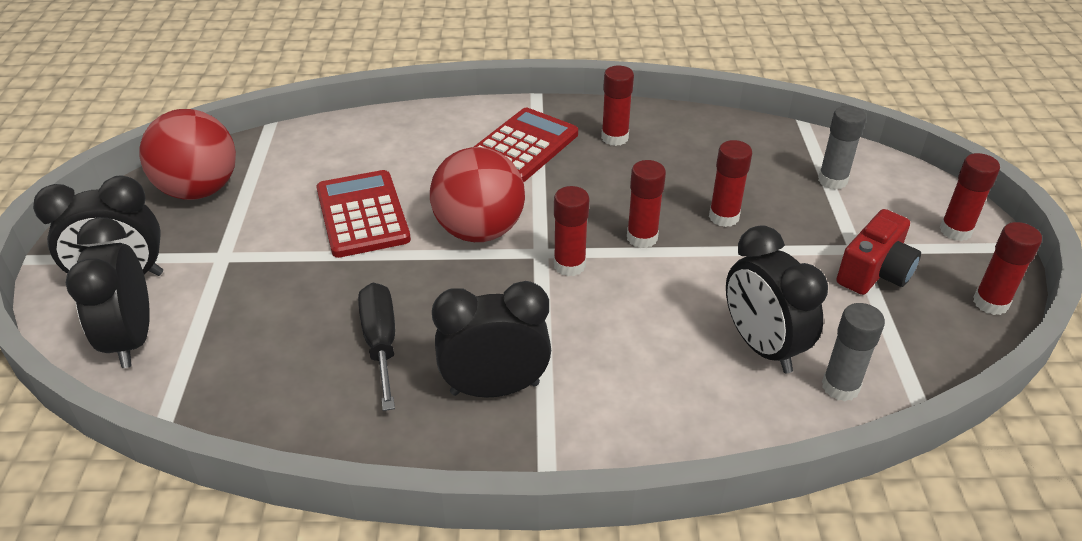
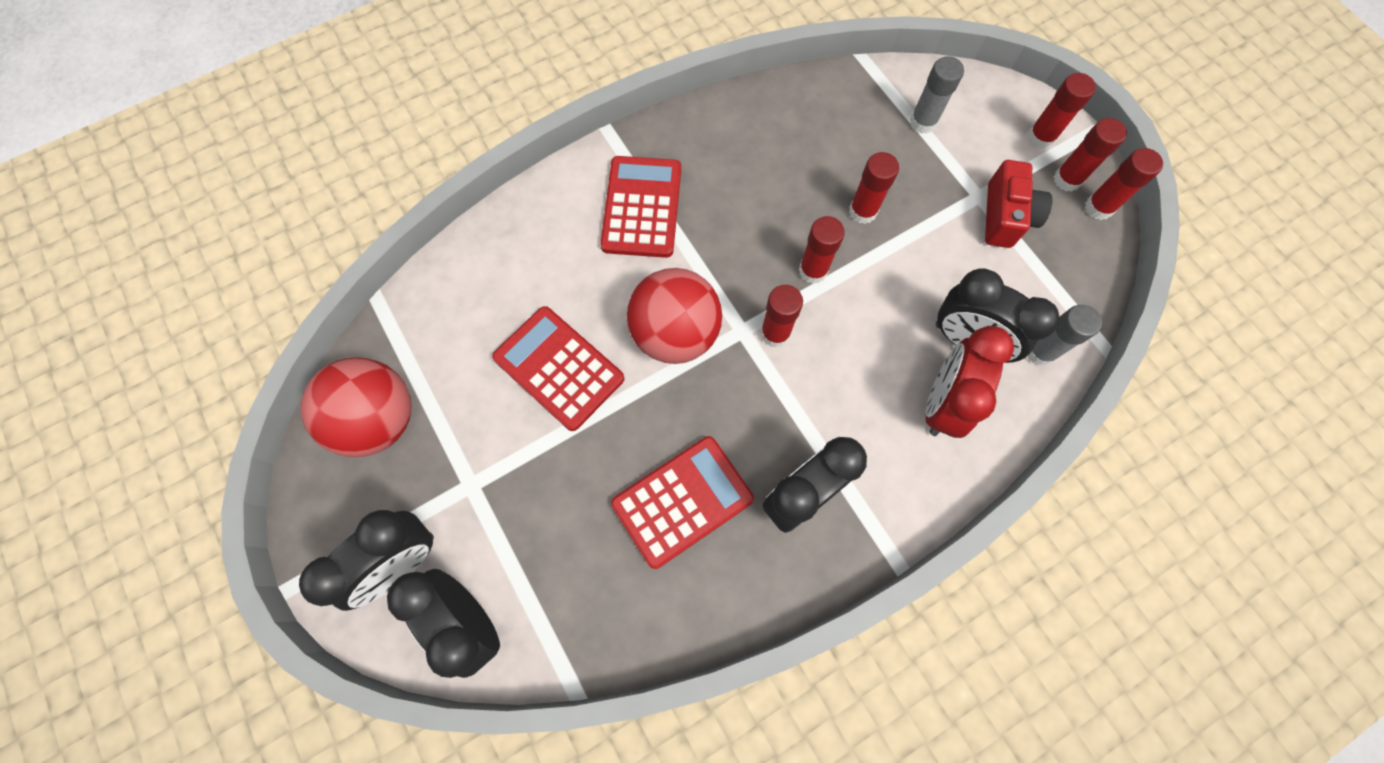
camera: 30 degrees left, 30 degrees up
black screwdriver [358,283,395,411] -> red calculator [611,436,754,569]
red glue stick [601,66,634,146] -> red glue stick moved to [1054,118,1127,192]
none -> red clock [926,326,1014,438]

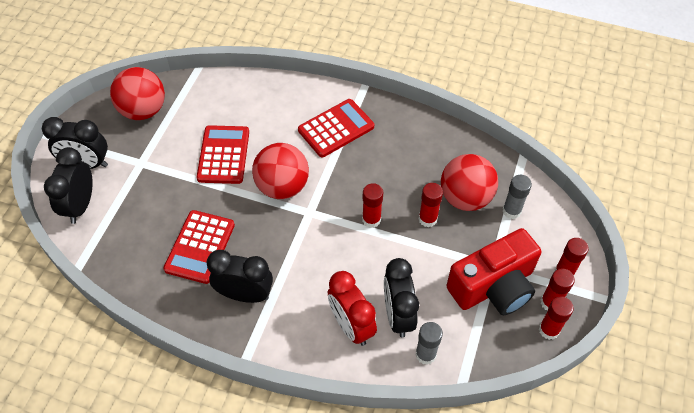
camera: 50 degrees right, 15 degrees down
red calculator [611,436,754,569] -> red calculator turned 90 degrees clockwise [163,210,235,284]
red glue stick [760,285,803,348] -> none
red clock [926,326,1014,438] -> red clock turned 105 degrees counterclockwise [328,271,377,346]
red camera [985,160,1053,248] -> red camera [446,228,541,315], size x1.68
none -> red ball [441,154,498,211]

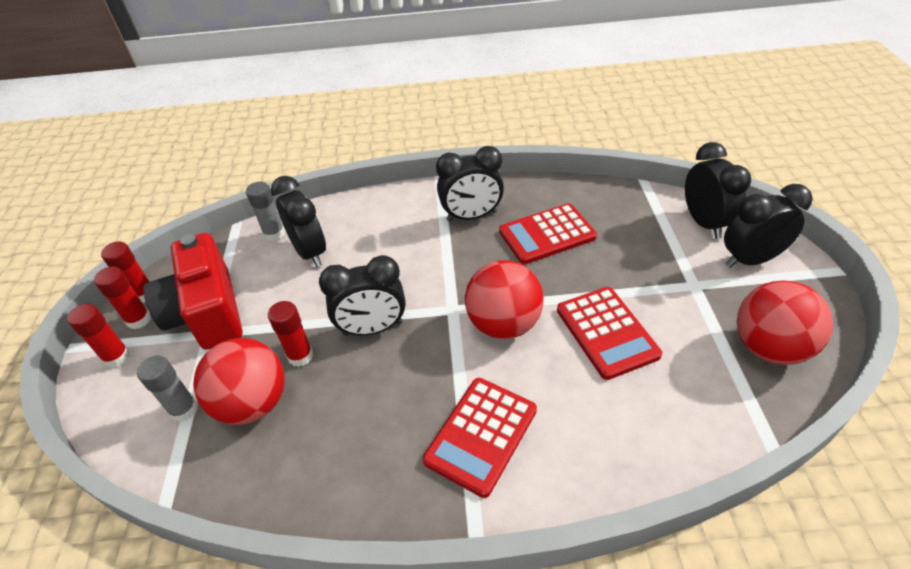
camera: 160 degrees right, 10 degrees down
red calculator [163,210,235,284] -> red calculator turned 105 degrees counterclockwise [499,203,597,264]
red clock [328,271,377,346] -> none
red glue stick [362,183,383,228] -> black clock [319,255,406,336]
red camera [446,228,541,315] -> red camera turned 60 degrees counterclockwise [144,233,242,350]

